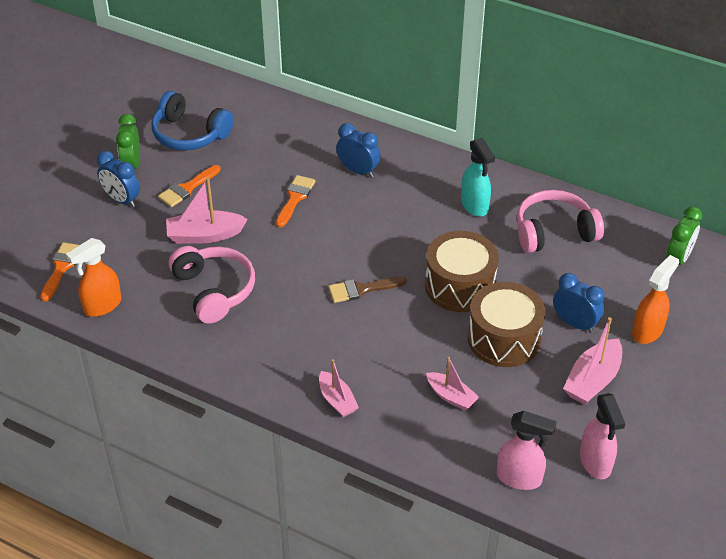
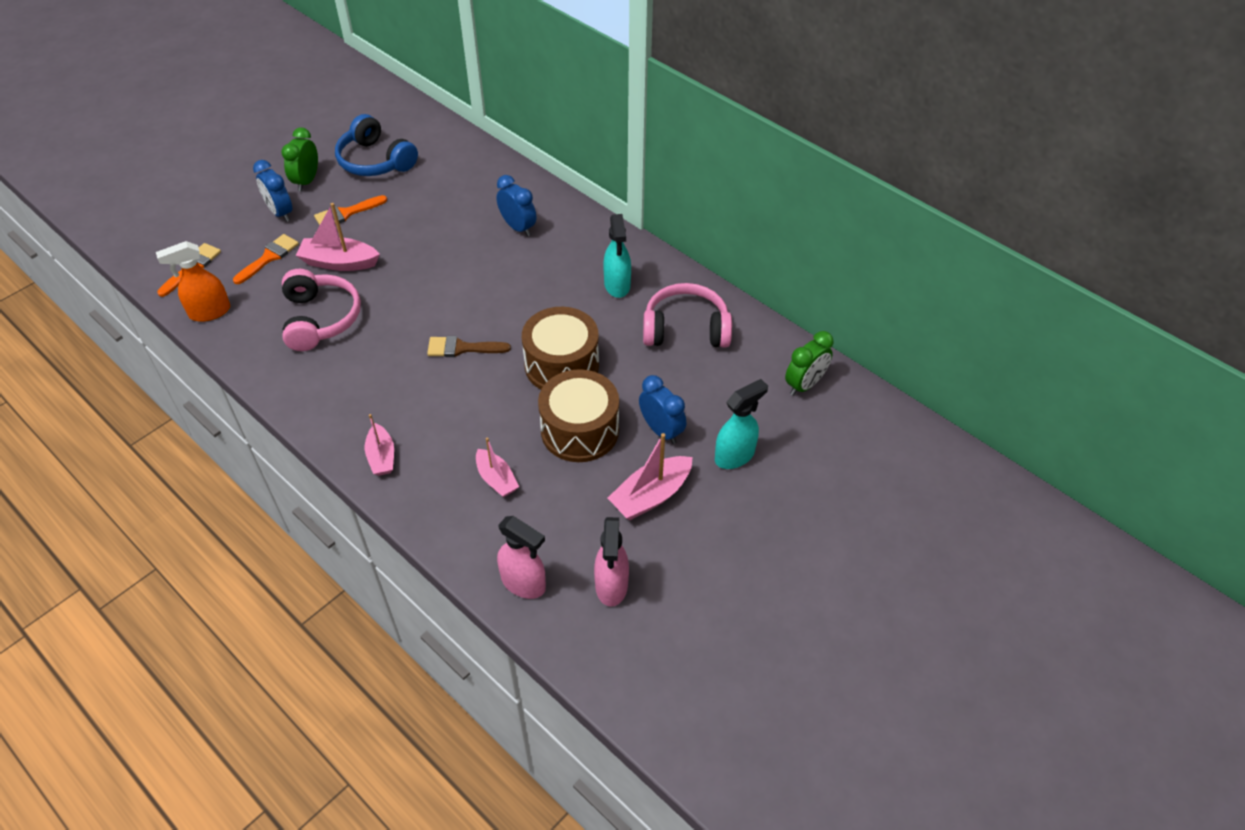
camera: 15 degrees right, 5 degrees up
orange brush [276,175,315,228] -> orange brush moved to [233,234,299,284]
orange spray bottle [632,255,679,344] -> turquoise spray bottle [715,379,768,469]

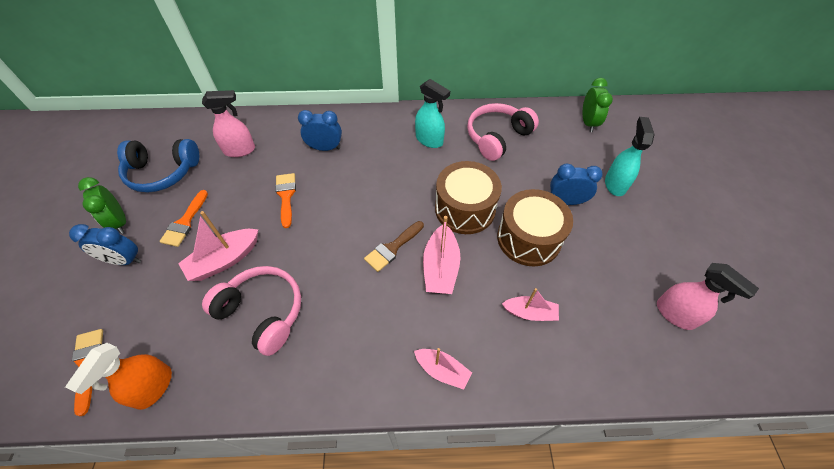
camera: 45 degrees left, 5 degrees up
orange brush [233,234,299,284] -> orange brush moved to [275,173,296,228]
pink spray bottle [497,516,546,599] -> pink spray bottle moved to [202,90,255,157]
pink boat [608,433,692,520] -> pink boat moved to [423,216,461,294]

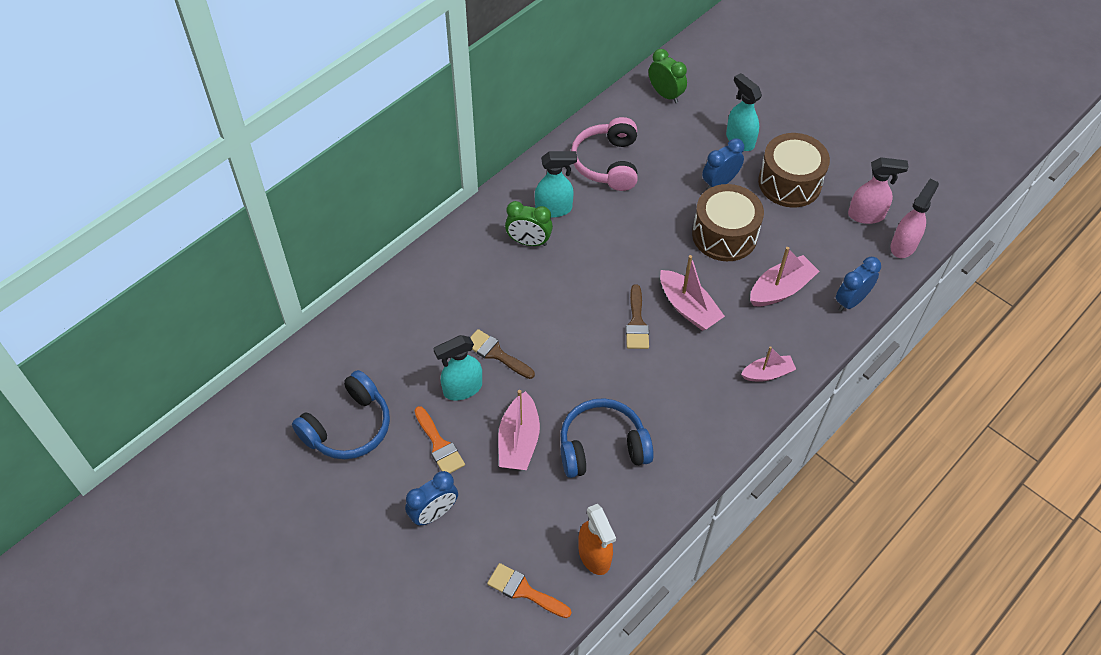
camera: 45 degrees left, 0 degrees up
green clock [78,177,126,234] -> green clock moved to [505,201,553,246]
pink spray bottle [202,90,255,157] -> pink spray bottle moved to [891,179,939,258]
pink headphones [202,266,301,356] -> blue headphones [560,398,654,478]
orange brush [275,173,296,228] -> brown brush [470,329,535,379]
blue clock [298,110,342,151] -> blue clock moved to [836,257,881,312]
brown drum [435,161,502,234] -> brown drum moved to [758,133,830,208]
pink boat [502,288,559,321] -> pink boat [750,247,820,306], size x1.52
none -> turquoise spray bottle [433,335,482,401]

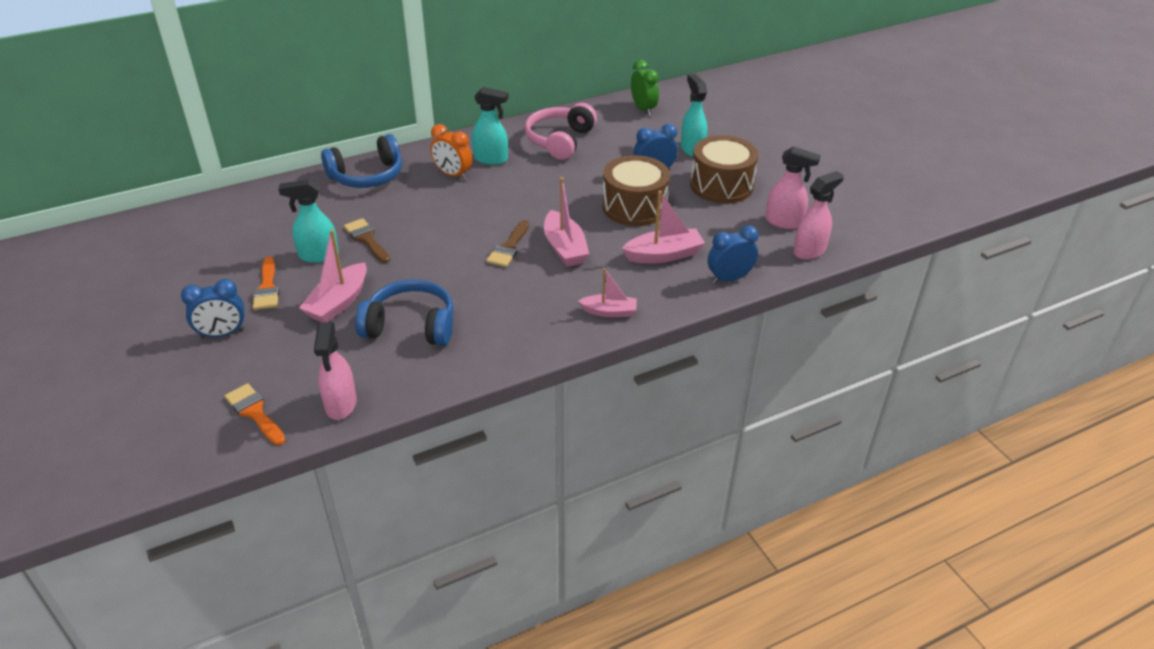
camera: 20 degrees right, 15 degrees down
blue headphones [292,370,390,459] -> blue headphones moved to [321,134,402,188]
green clock [505,201,553,246] -> orange clock [430,124,472,180]
orange spray bottle [578,504,616,575] -> pink spray bottle [314,322,357,420]

